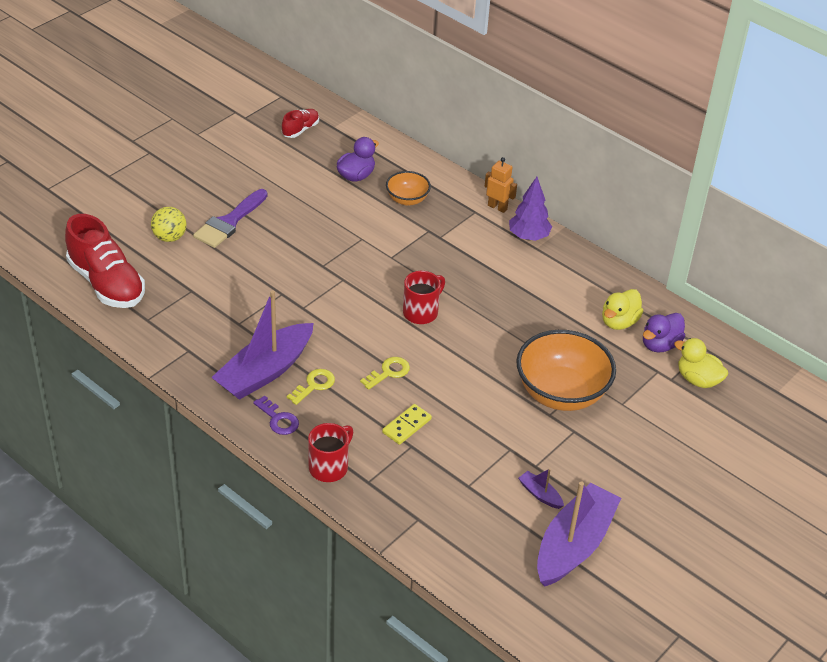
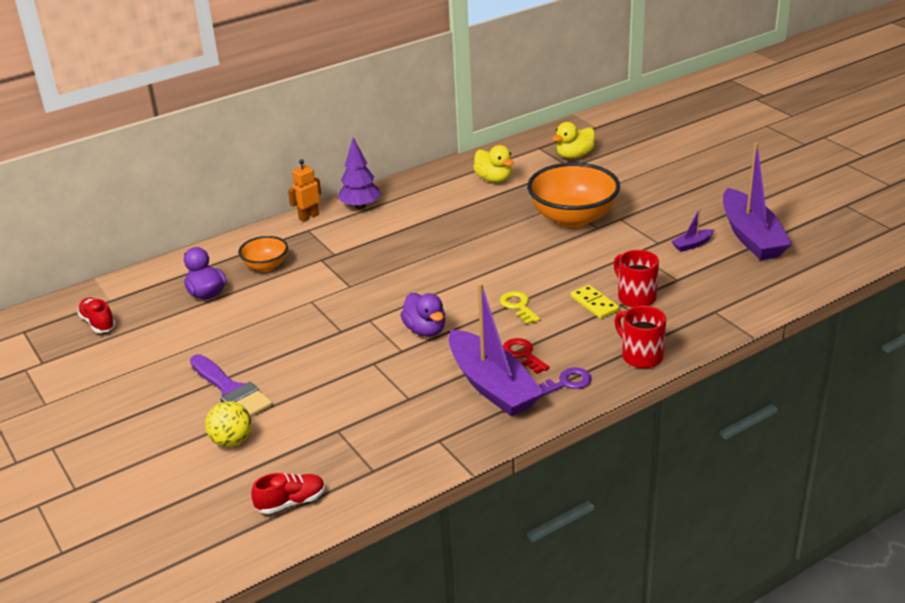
camera: 70 degrees left, 10 degrees down
red shoe [65,214,145,308] -> red shoe [251,473,325,514], size x0.49
yellow key [287,369,335,405] -> red key [503,338,549,374]
red mug [403,271,445,324] -> red mug moved to [613,250,659,307]
purple boat [537,481,621,587] -> purple boat turned 150 degrees counterclockwise [723,143,792,260]
purple duck [643,313,685,353] -> purple duck moved to [400,293,445,337]

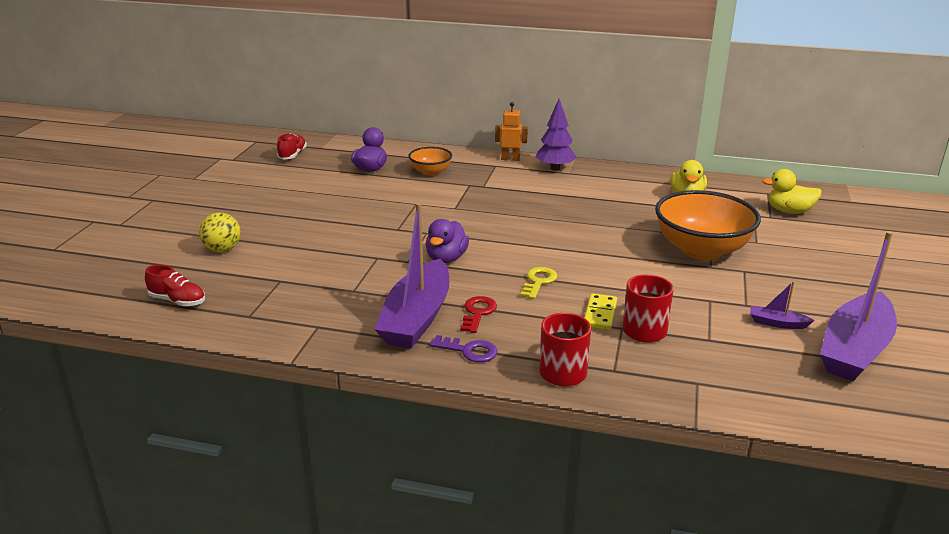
camera: 45 degrees right, 5 degrees down
purple brush [190,354,272,417] -> none

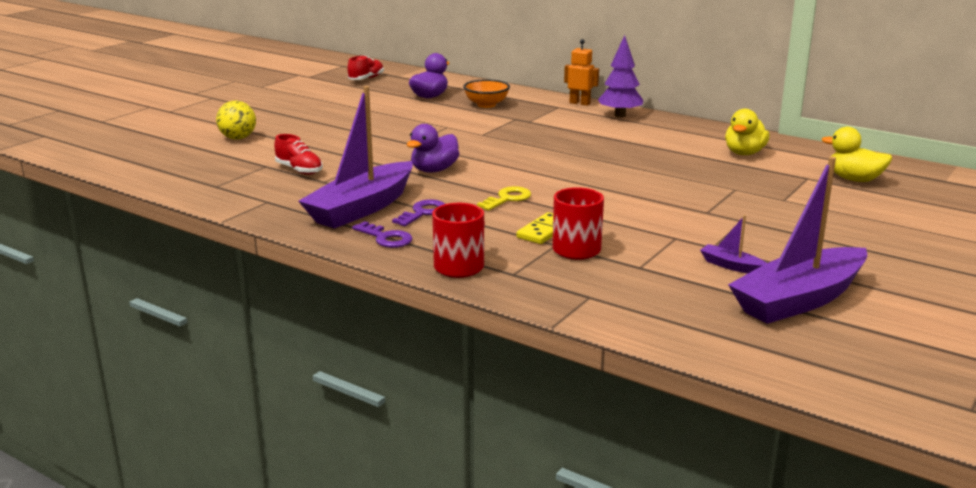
camera: 20 degrees right, 5 degrees down
red shoe [145,265,205,306] -> red shoe moved to [274,134,323,175]
red key [460,296,497,333] -> purple key [392,199,445,226]
orange bowl [655,190,761,260] -> none

